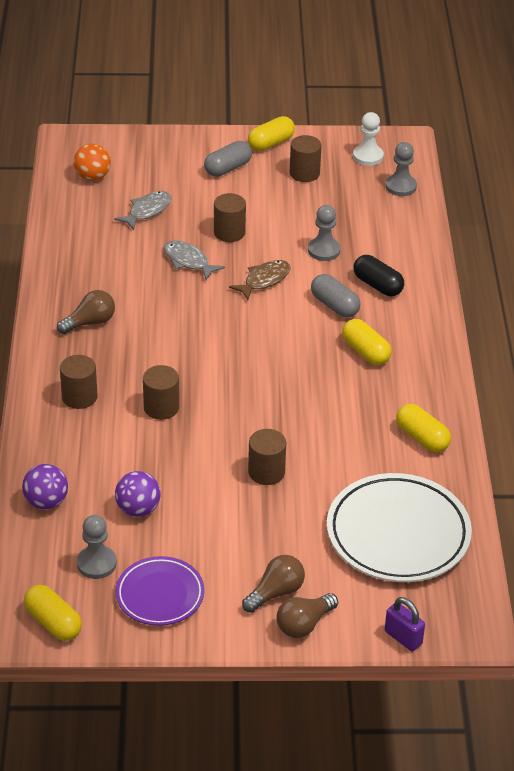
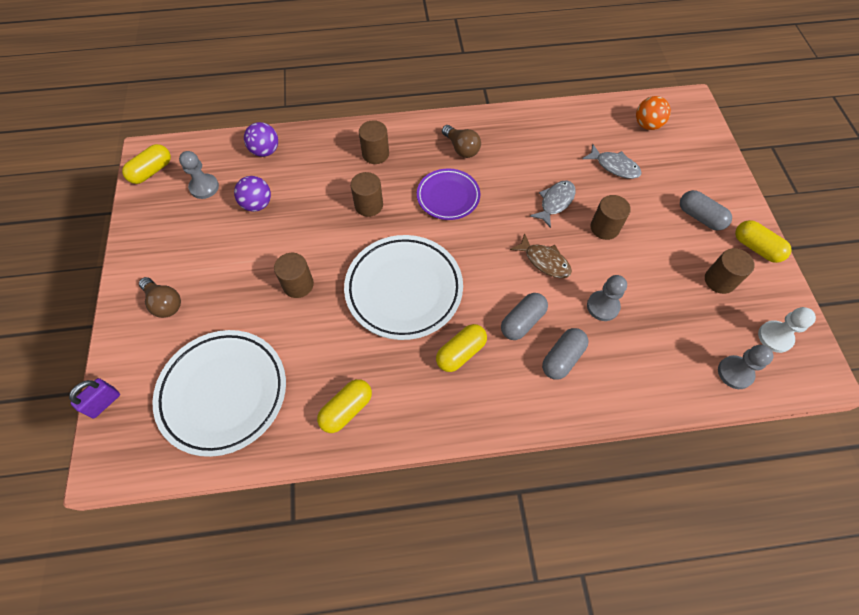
camera: 85 degrees right, 20 degrees up
purple plate [116,556,205,626] -> purple plate moved to [417,168,480,220]
brown light bulb [276,593,338,638] -> none
black capsule [353,255,404,296] -> grey capsule [542,328,589,380]
none -> white plate [344,235,463,340]

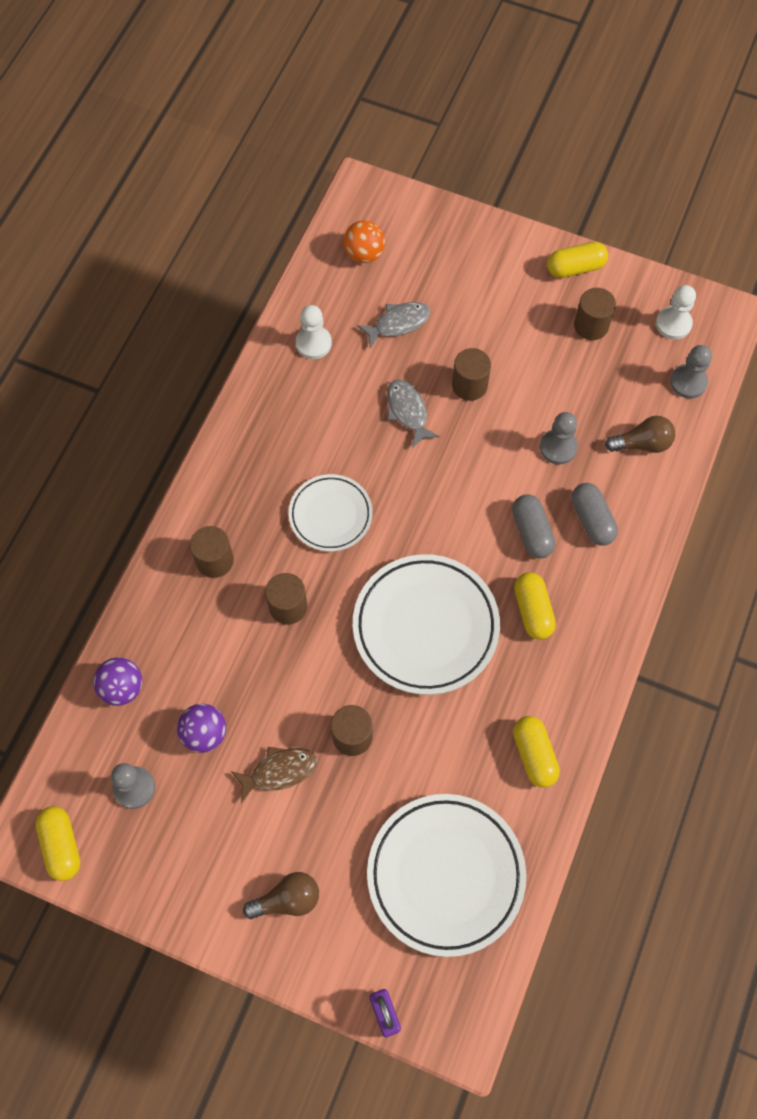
camera: 60 degrees left, 5 degrees up
purple plate [417,168,480,220] -> white plate [289,474,373,552]
brown light bulb [442,125,481,158] -> brown light bulb moved to [605,416,675,453]
brown fish [510,233,572,278] -> brown fish moved to [231,747,317,803]
grey capsule [680,190,732,231] -> none
none -> white pawn [296,305,332,359]

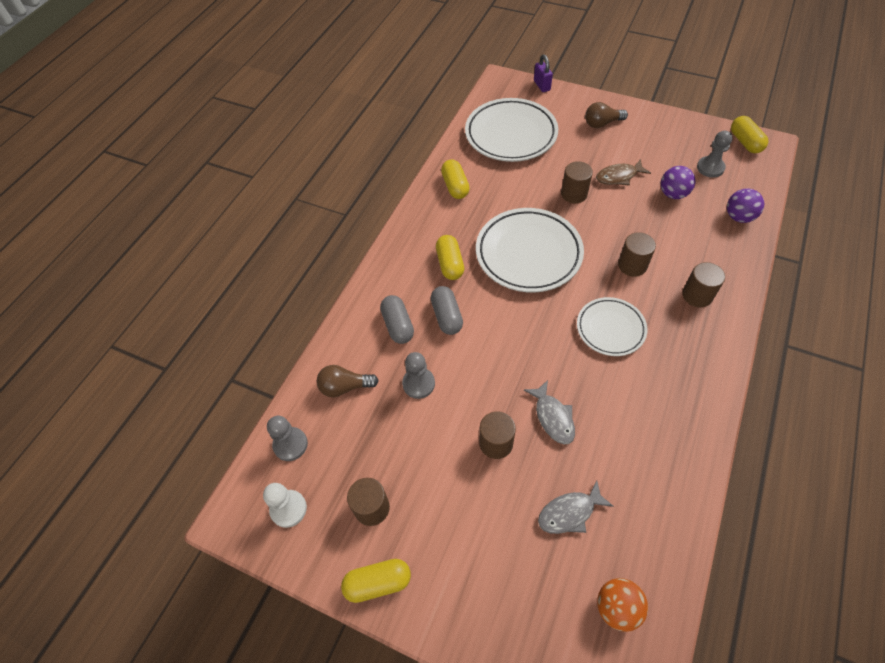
camera: 175 degrees left, 10 degrees down
white pawn [296,305,332,359] -> none

